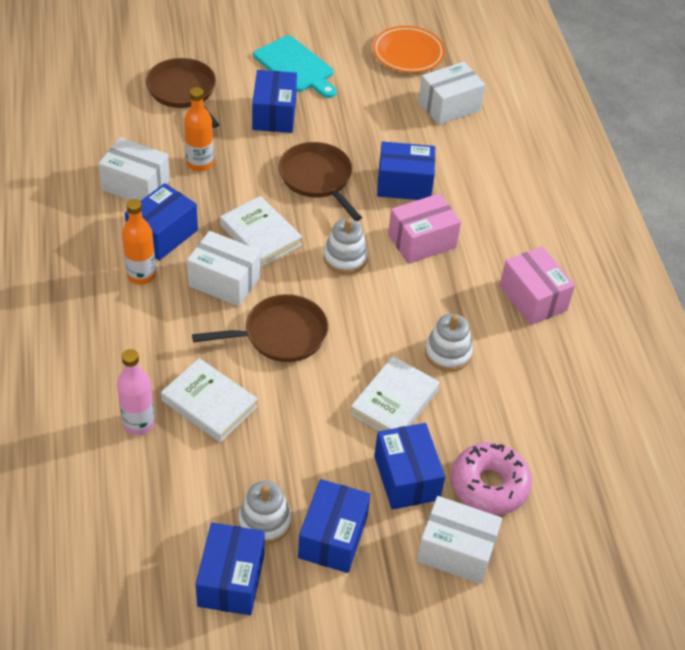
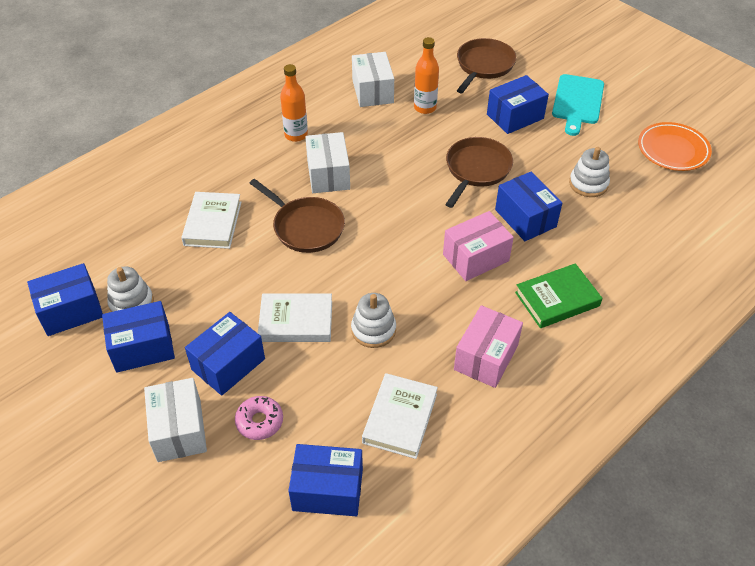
camera: 60 degrees right, 0 degrees up
pink bottle [117,349,155,435] -> none
blue box [125,183,198,261] -> blue box moved to [288,444,363,516]
white book [220,196,302,267] -> white book moved to [362,373,438,459]
white stacking toy [323,218,368,274] -> white stacking toy moved to [569,147,610,197]
pink box [388,193,461,264] -> pink box turned 60 degrees counterclockwise [443,211,514,281]
white box [418,62,485,125] -> none
pink donut [451,442,532,515] -> pink donut [235,396,283,440], size x0.63
none -> green book [515,263,602,328]

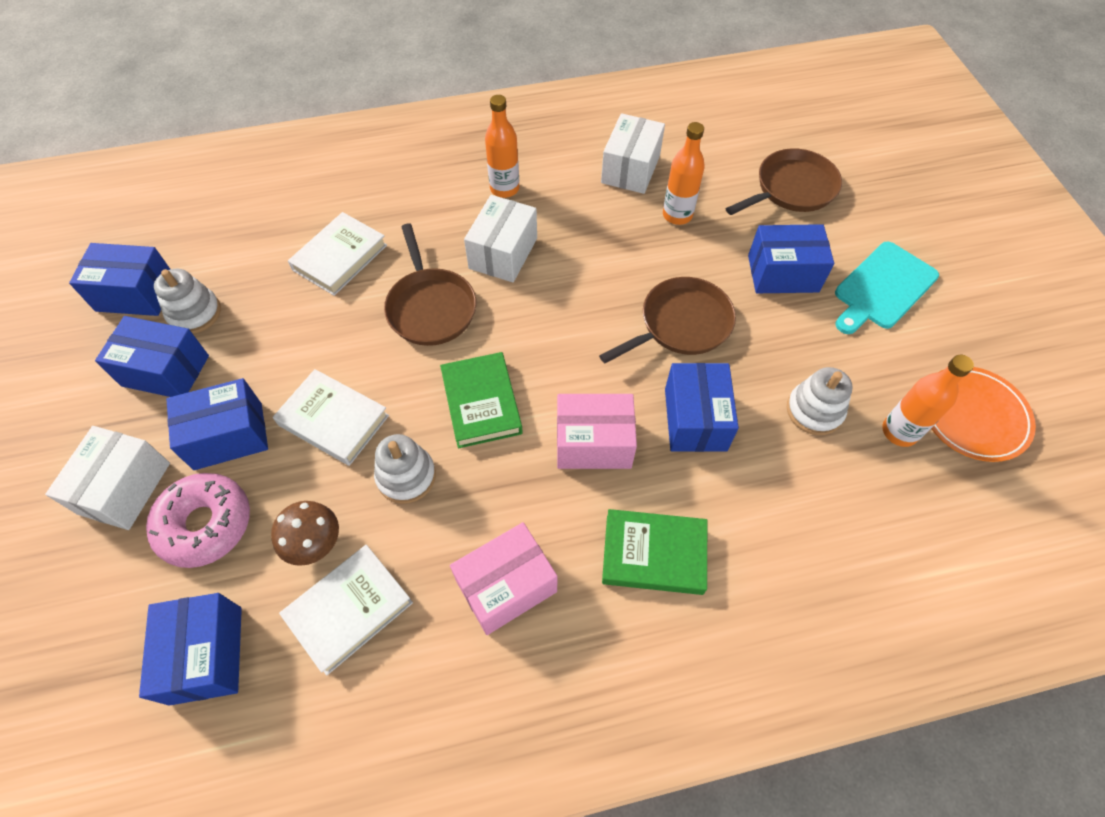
camera: 30 degrees right, 10 degrees up
pink donut [235,396,283,440] -> pink donut [146,473,250,568], size x1.59
blue box [288,444,363,516] -> blue box turned 45 degrees clockwise [139,593,242,706]
none -> brown mushroom [271,501,339,566]
none -> green book [440,352,523,448]
none -> orange bottle [882,355,974,447]

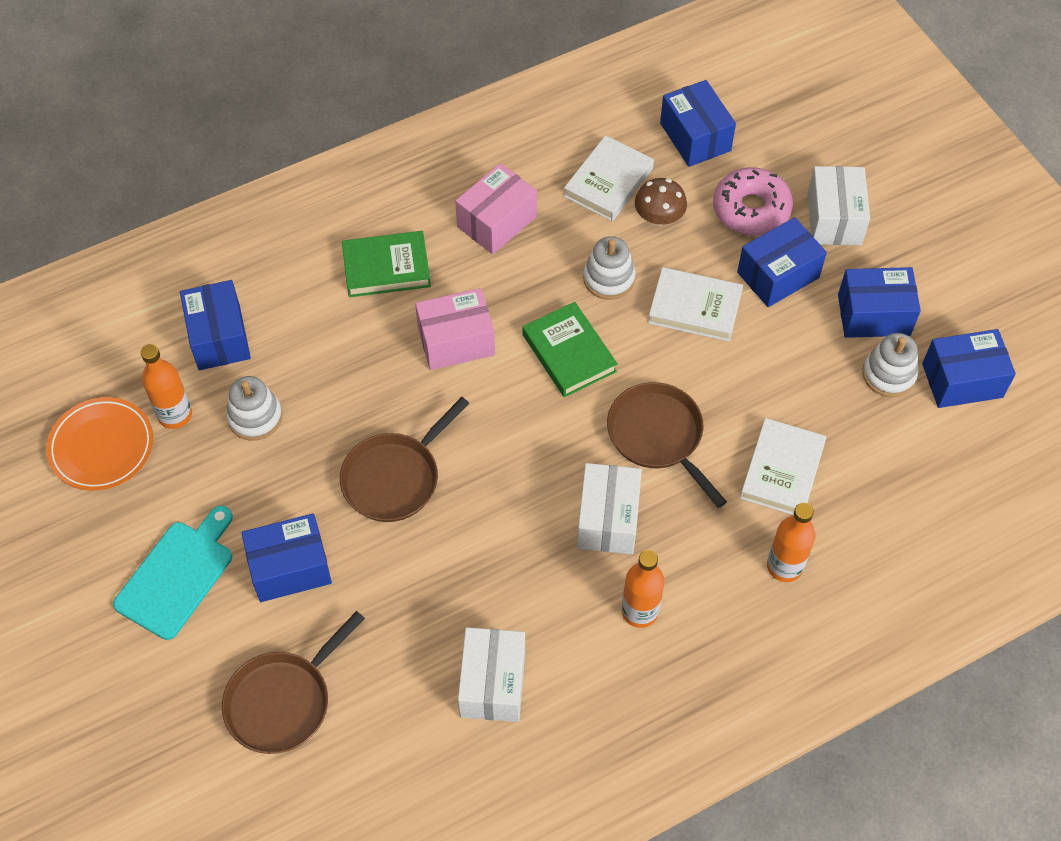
camera: 165 degrees right, 0 degrees up
orange bottle [663,122,705,225] -> orange bottle moved to [767,503,816,582]
blue box [665,363,739,452] -> blue box moved to [180,280,251,370]

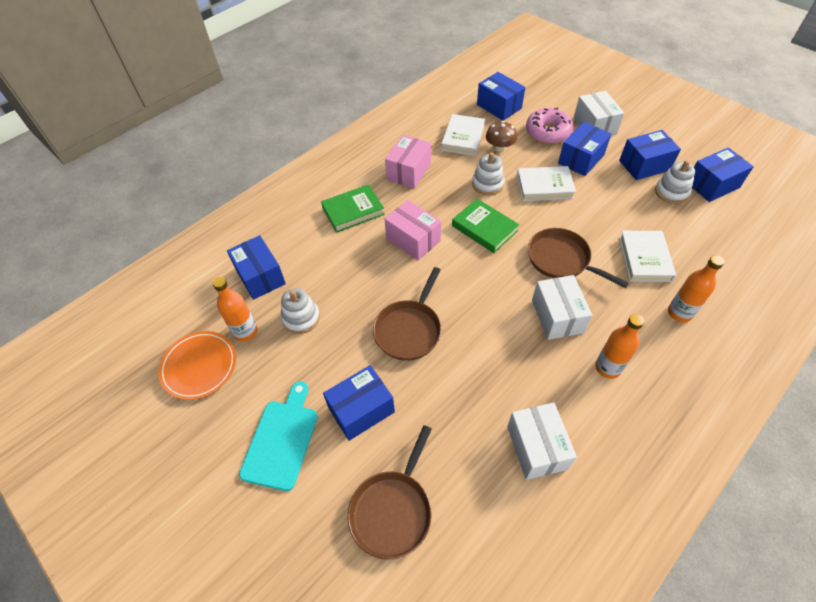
camera: 15 degrees left, 5 degrees down
pink box [415,288,495,370] -> pink box turned 75 degrees clockwise [385,200,441,261]

